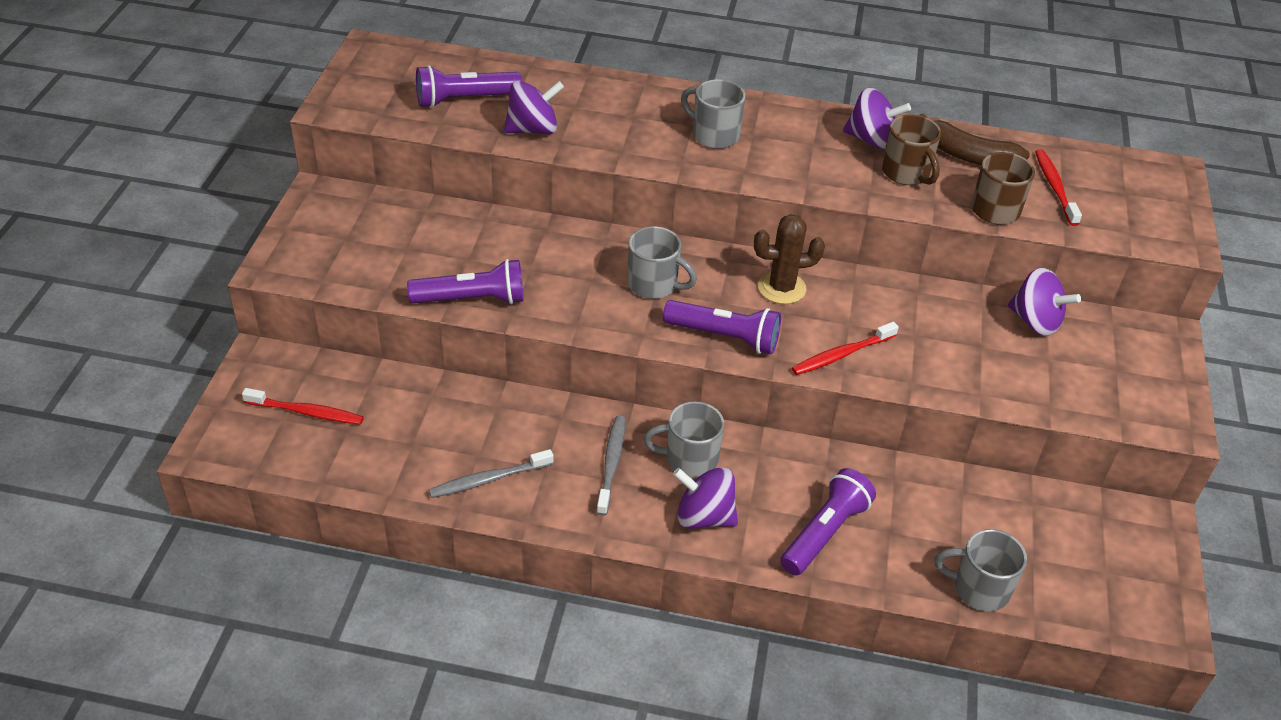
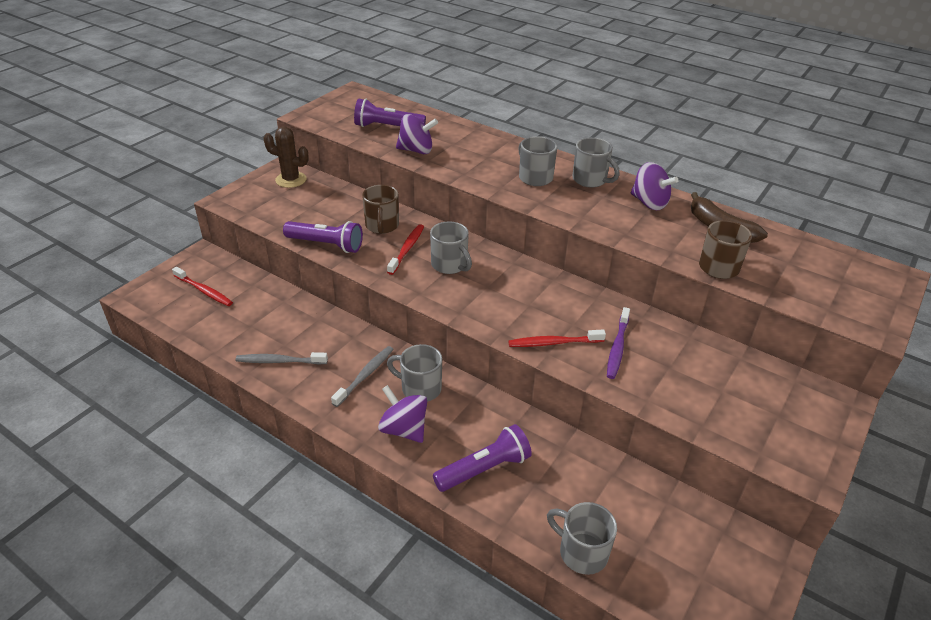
camera: 25 degrees right, 5 degrees down
purple flashlight [663,300,781,354] -> none
brown cactus [754,214,825,304] -> brown cactus moved to [264,126,309,188]
brown mug [882,114,941,185] -> brown mug moved to [362,185,399,234]
purple spinning top [1008,268,1081,336] -> none
red toothbrush [1035,149,1082,226] -> red toothbrush moved to [387,224,424,275]
none -> grey mug [572,138,619,187]
none -> purple toothbrush [607,307,630,379]

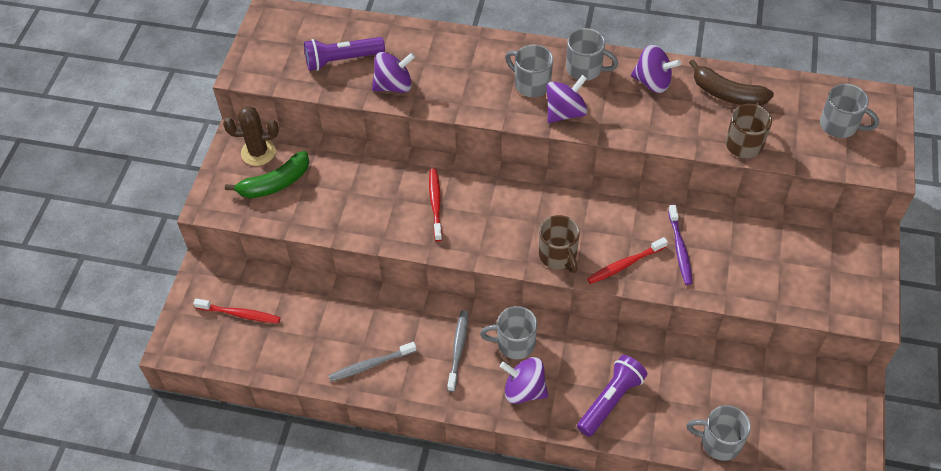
camera: 20 degrees left, 15 degrees up
purple flashlight [283,221,363,253] -> none
brown mug [362,185,399,234] -> brown mug moved to [539,215,580,273]
grey mug [430,222,472,274] -> grey mug moved to [820,84,879,138]
none -> green banana [225,151,310,198]
none -> purple spinning top [547,75,588,123]

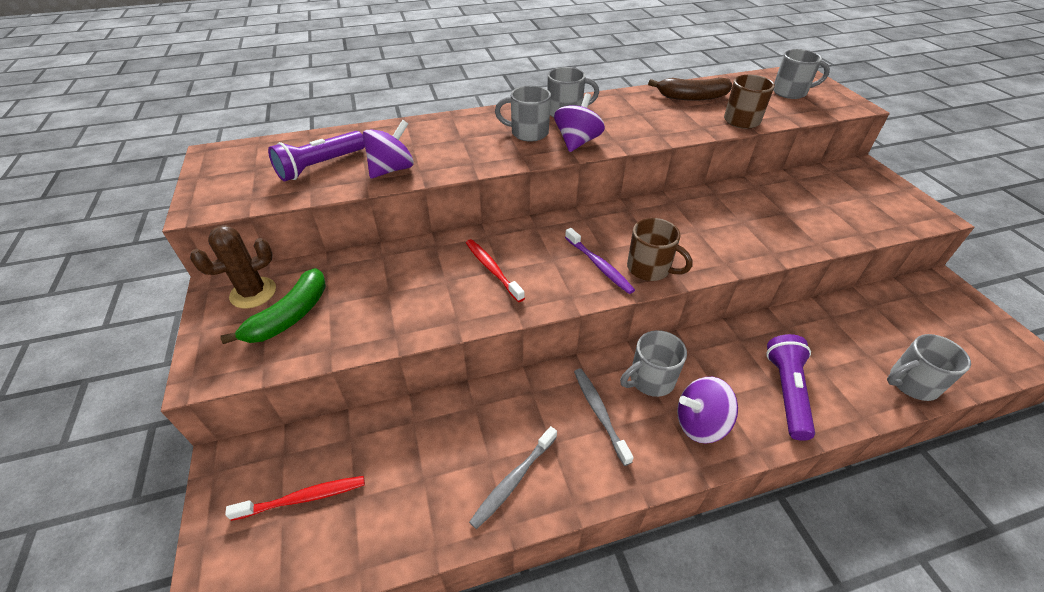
camera: 30 degrees left, 10 degrees down
red toothbrush [587,237,668,284] -> none
purple spinning top [631,45,681,93] -> none
purple toothbrush [668,205,693,285] -> purple toothbrush moved to [565,228,635,294]

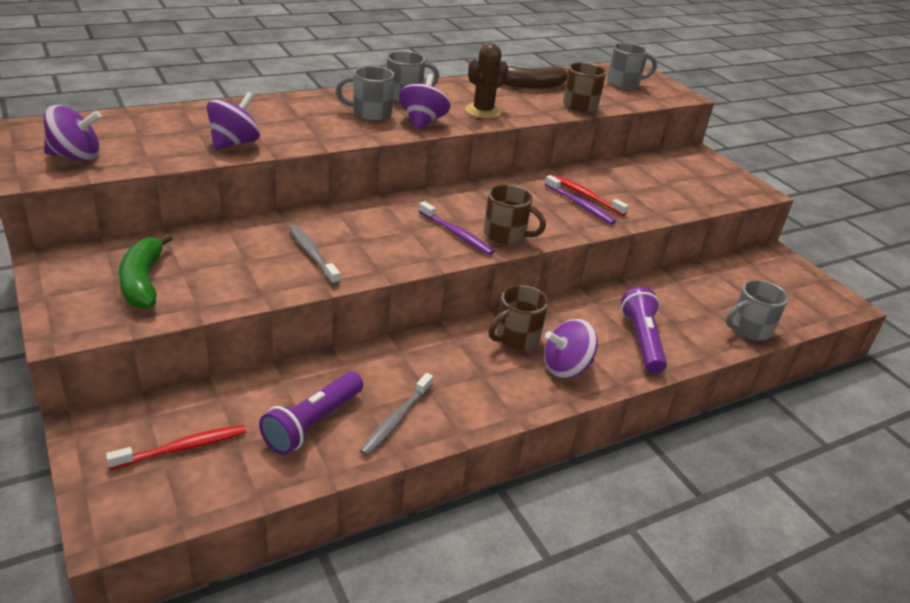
camera: 15 degrees left, 10 degrees down
brown cactus [190,225,276,308] -> brown cactus moved to [465,43,508,119]
green banana [221,268,326,344] -> green banana turned 150 degrees clockwise [119,233,172,309]
purple flashlight [268,131,365,182] -> purple flashlight moved to [259,372,363,455]
red toothbrush [466,239,525,302] -> red toothbrush moved to [553,175,629,216]
grey toothbrush [574,369,634,466] -> grey toothbrush moved to [289,225,341,285]
grey mug [620,330,687,397] -> brown mug [488,285,548,350]
none -> purple spinning top [44,105,102,161]
none -> purple toothbrush [545,175,616,224]

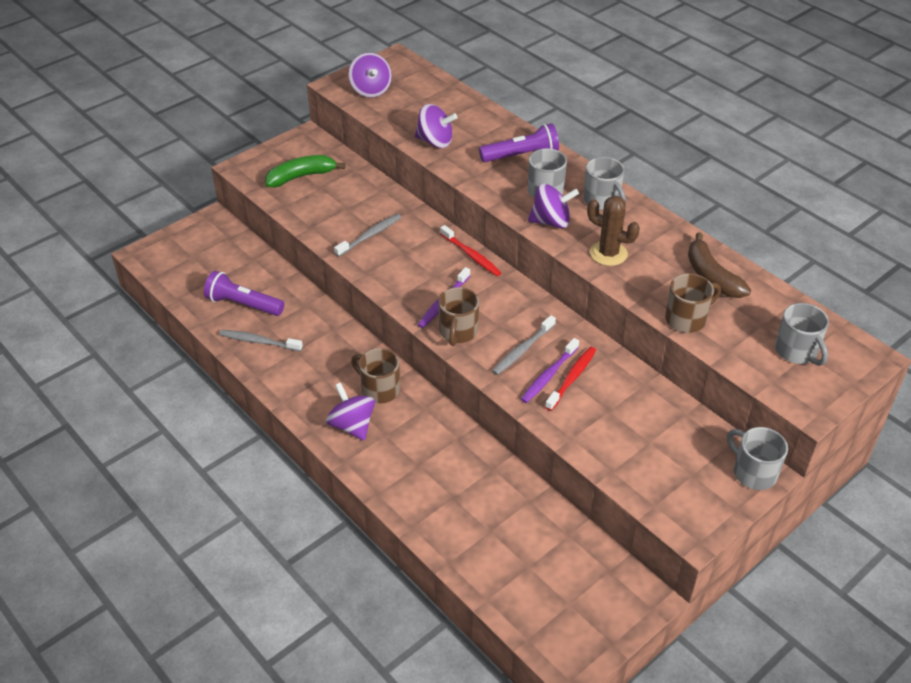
camera: 80 degrees right, 10 degrees up
red toothbrush [106,425,246,470] -> red toothbrush moved to [440,225,502,276]
purple flashlight [621,287,667,374] -> purple flashlight moved to [479,123,559,162]
grey mug [726,280,788,341] -> grey mug moved to [727,427,788,490]
none -> grey toothbrush [492,315,556,375]

